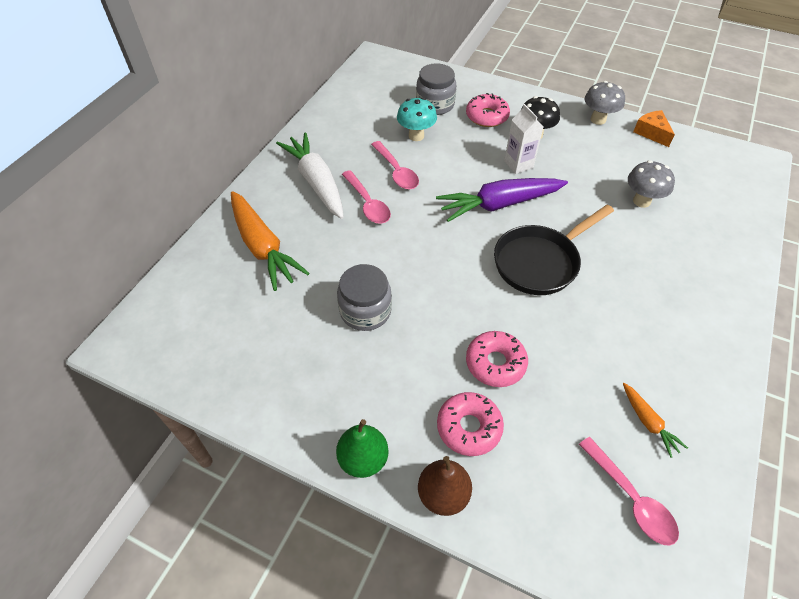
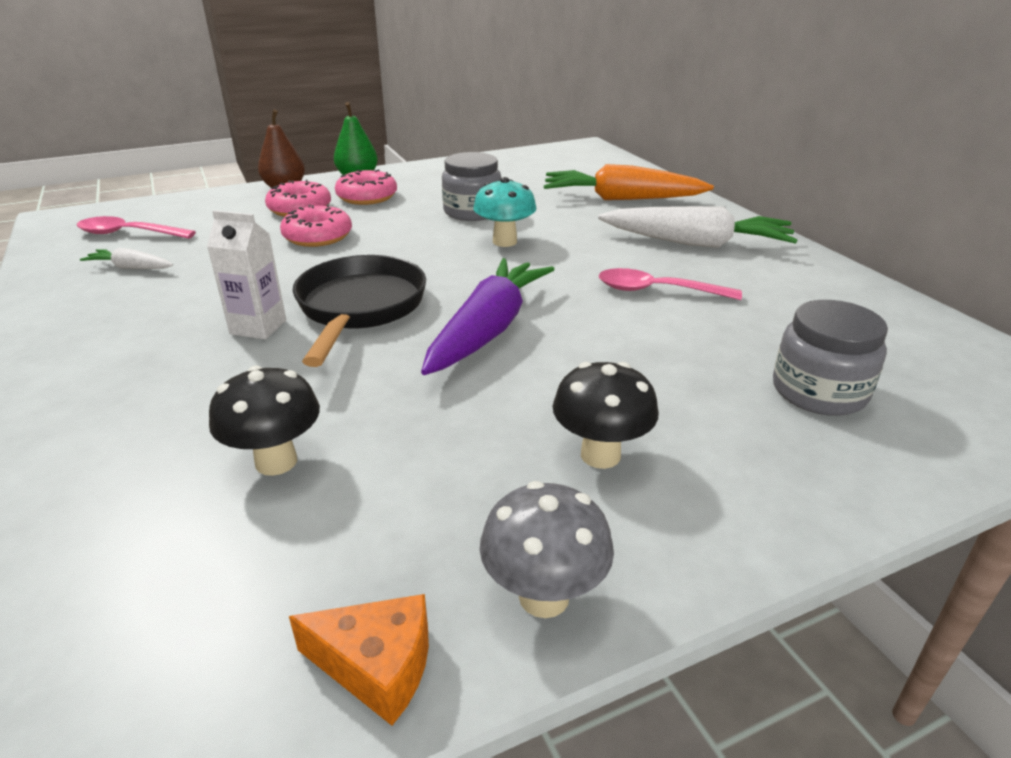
camera: 130 degrees right, 20 degrees down
pink spoon [342,170,391,224] -> none
turquoise mushroom [397,97,437,141] -> turquoise mushroom moved to [473,177,537,247]
pink donut [466,93,510,127] -> pink donut moved to [335,169,397,205]
white carton [504,104,543,174] -> white carton moved to [207,210,286,339]
orange carrot [623,383,688,458] -> white carrot [80,248,173,269]
grey mushroom [628,160,675,208] -> black mushroom [209,366,320,476]

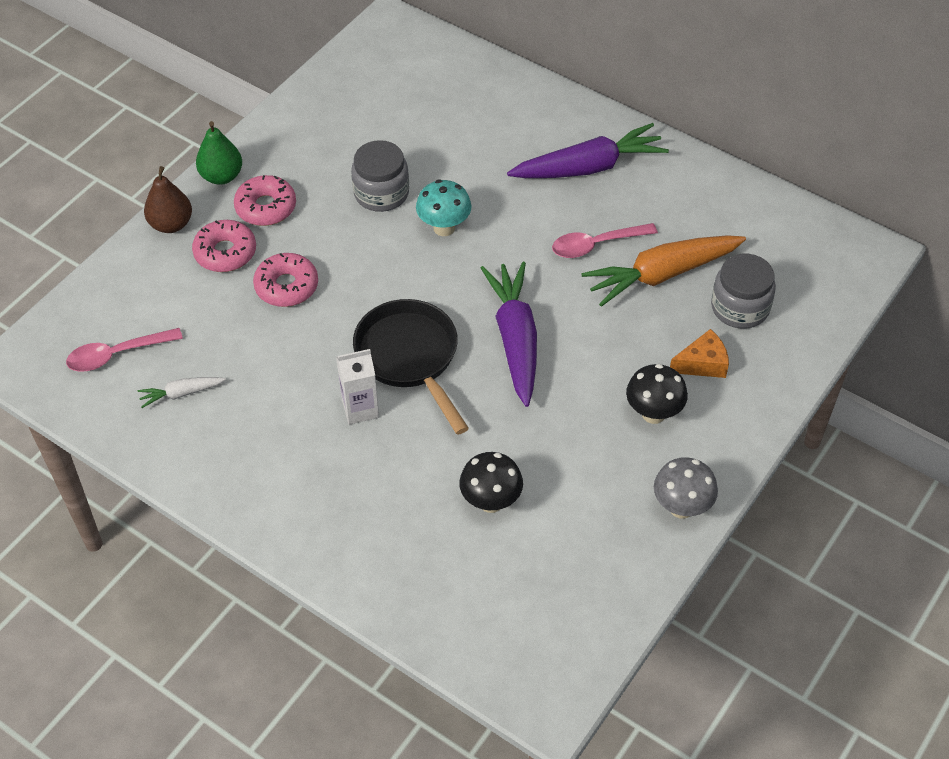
camera: 30 degrees left, 20 degrees up
orange cheese [289,594,429,726] -> orange cheese moved to [670,329,729,378]
orange carrot [544,164,714,200] -> orange carrot moved to [581,235,746,307]
white carrot [598,206,798,248] -> purple carrot [507,123,669,178]

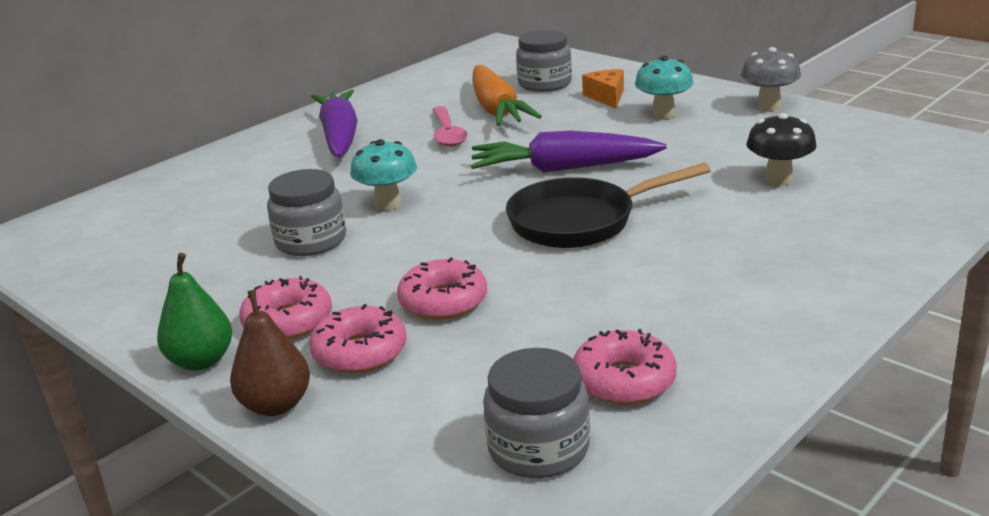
camera: 80 degrees left, 25 degrees down
pink spoon [66,328,183,372] -> grey jar [483,348,590,478]
white carrot [138,377,226,408] -> pink donut [573,329,677,405]
white carton [336,349,379,425] -> none
black mushroom [626,364,688,424] -> turquoise mushroom [635,56,694,119]

